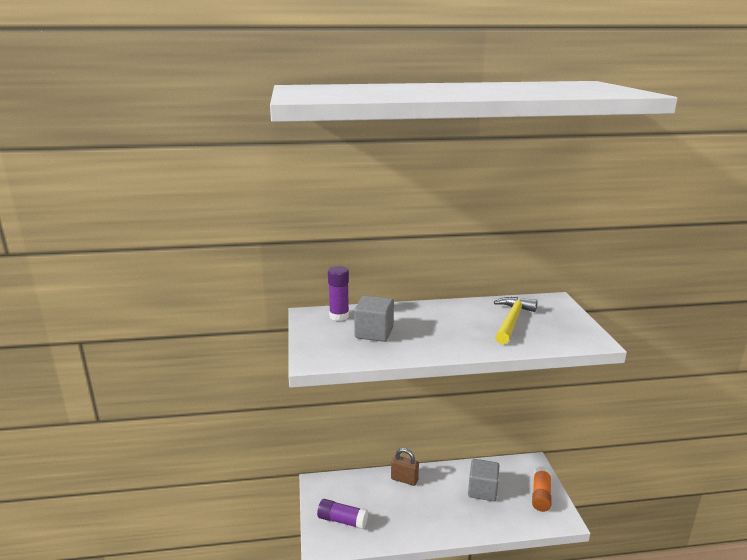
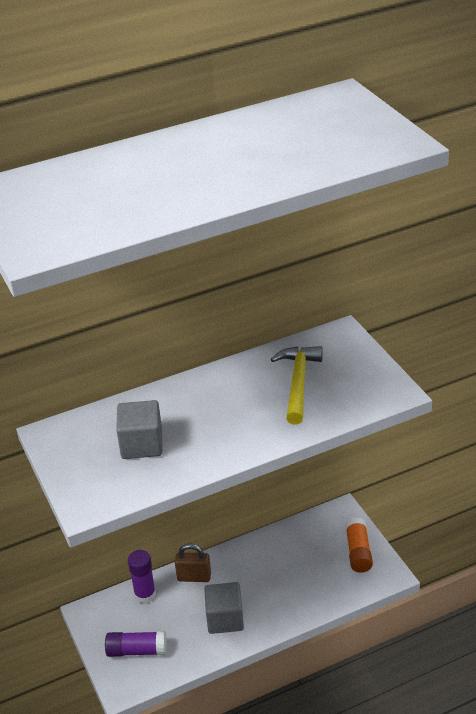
camera: 15 degrees left, 15 degrees up
purple glue stick [328,266,349,321] -> purple glue stick moved to [128,550,156,603]
grey cube [468,459,499,501] -> grey cube moved to [204,582,244,634]

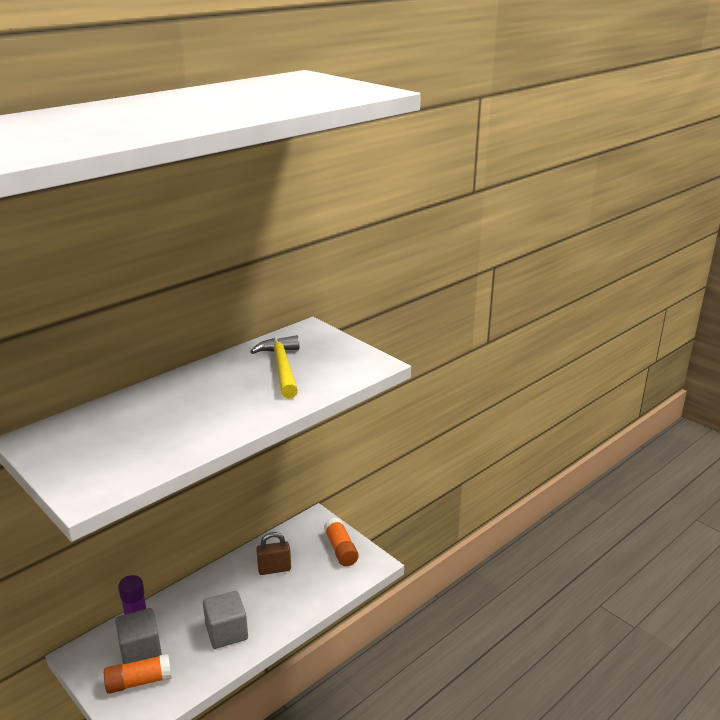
camera: 20 degrees left, 10 degrees down
purple glue stick [105,631,167,657] -> orange glue stick [104,654,172,694]
grey cube [116,400,163,459] -> grey cube moved to [115,608,162,664]
brown padlock [175,543,211,582] -> brown padlock moved to [256,532,291,575]

